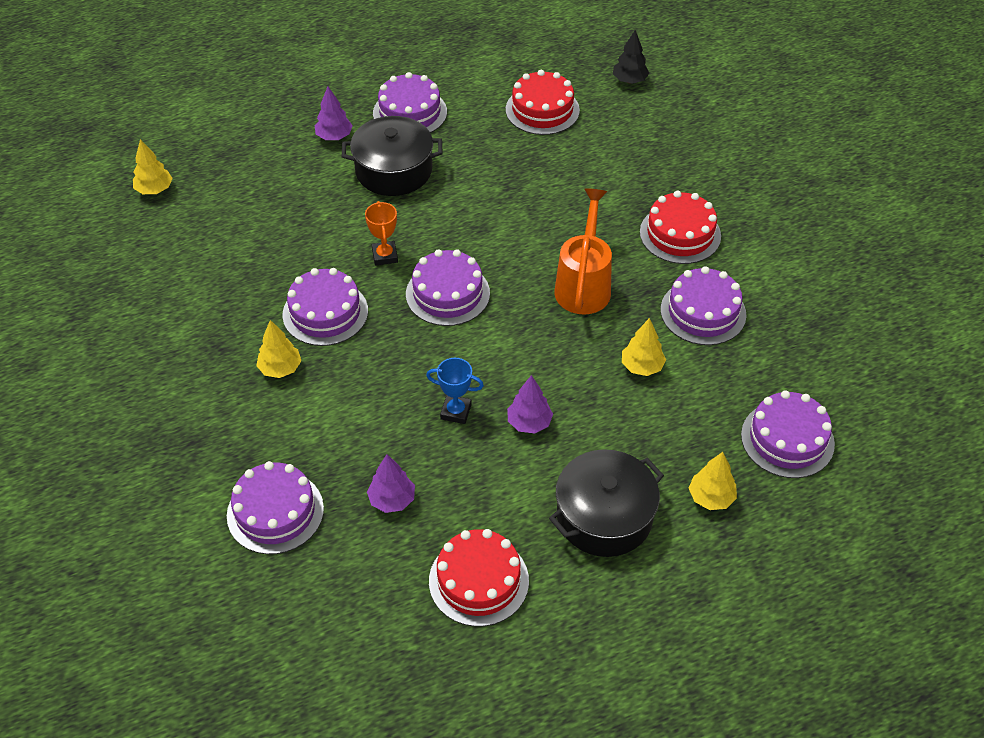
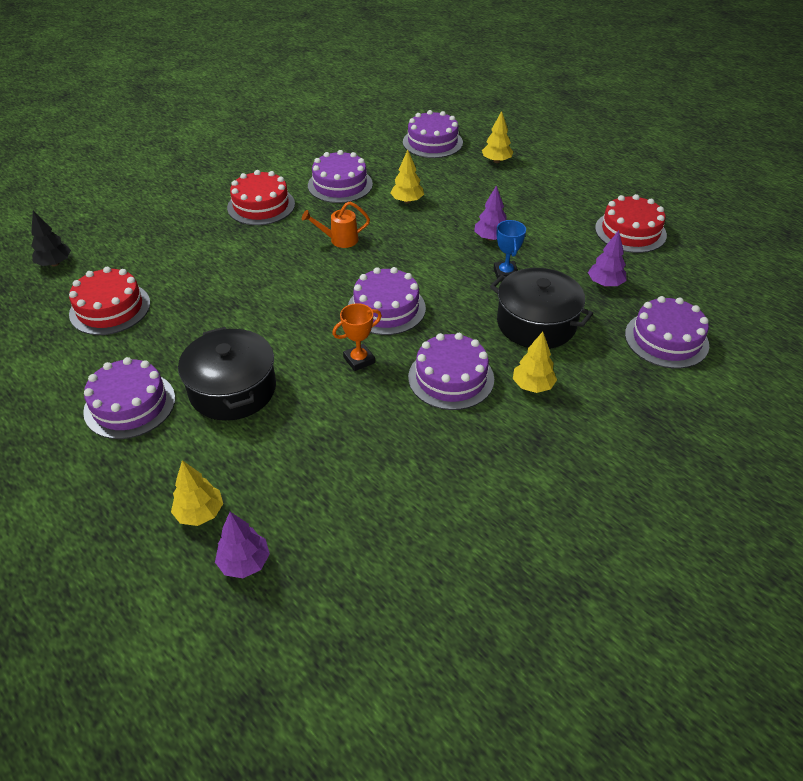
camera: 110 degrees left, 5 degrees down
yellow tree [133,139,173,194] -> yellow tree moved to [171,460,223,526]
purple tree [315,86,353,140] -> purple tree moved to [215,512,270,578]
black pot [549,449,664,557] -> black pot moved to [490,268,593,349]
orange watering can [554,188,612,315] -> orange watering can [302,202,370,248], size x0.58

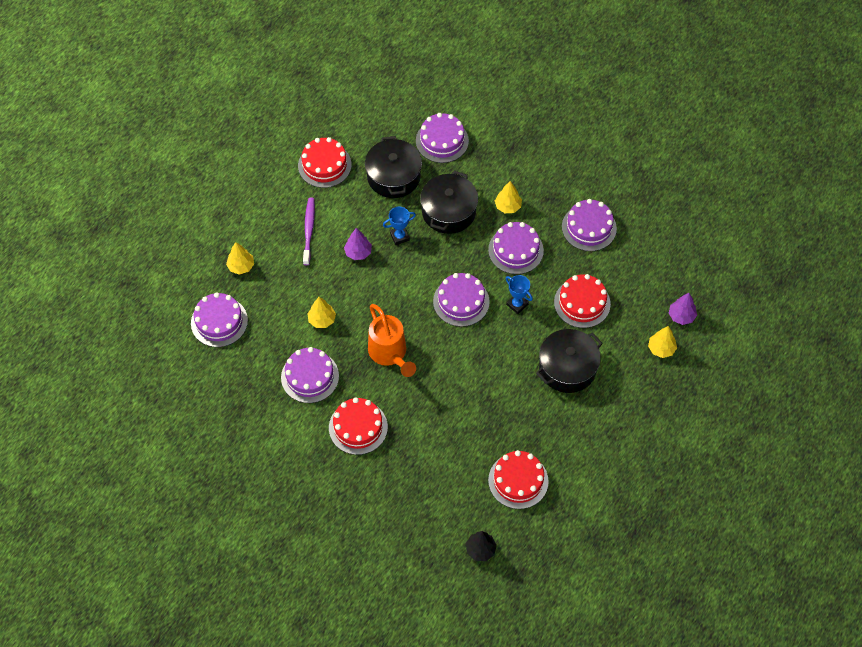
camera: 105 degrees left, 15 degrees up
purple cake [83,357,175,439] -> purple cake moved to [562,199,617,251]
orange watering can [302,202,370,248] -> orange watering can [368,304,416,377], size x1.74
orange trophy [332,303,382,371] -> blue trophy [505,275,533,314]
purple tree [588,230,626,287] -> black pot [365,136,422,198]
none -> purple toothbrush [303,198,315,265]
none -> red cake [554,274,611,328]

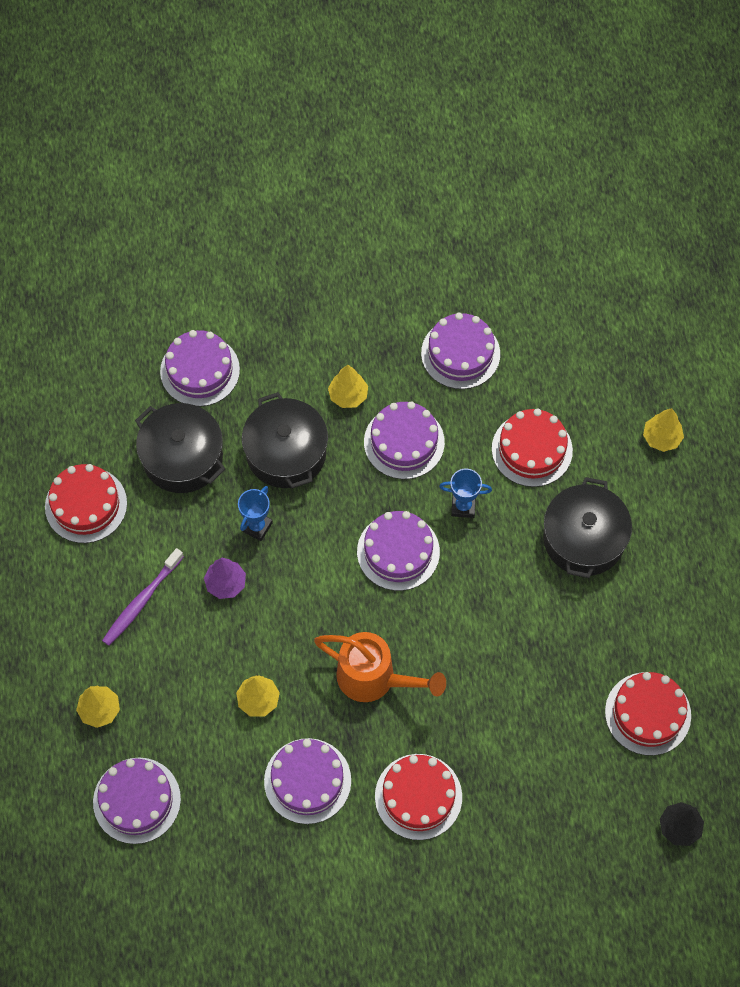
camera: 40 degrees left, 5 degrees up
purple toothbrush [303,198,315,265] -> purple toothbrush turned 105 degrees counterclockwise [102,548,184,646]
purple tree [669,293,697,325] -> none

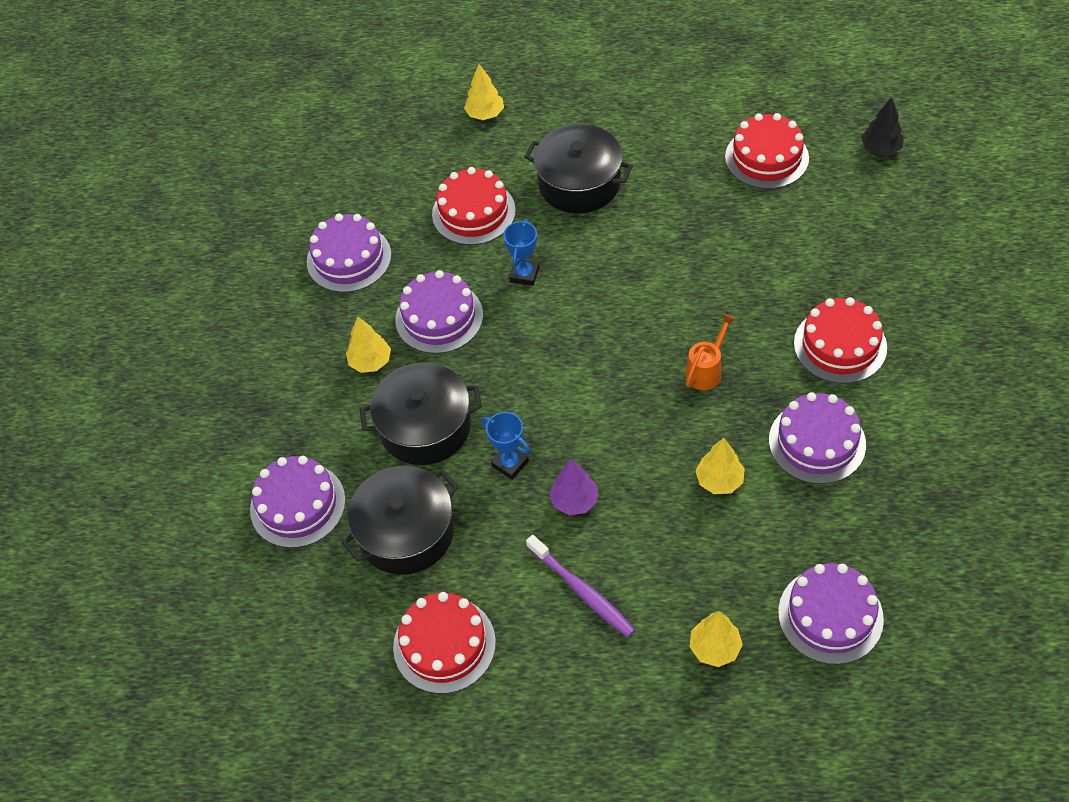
camera: 75 degrees left, 10 degrees down
orange watering can [314,632,446,702] -> orange watering can [686,313,736,390], size x0.58
purple cake [357,511,440,591] -> none

